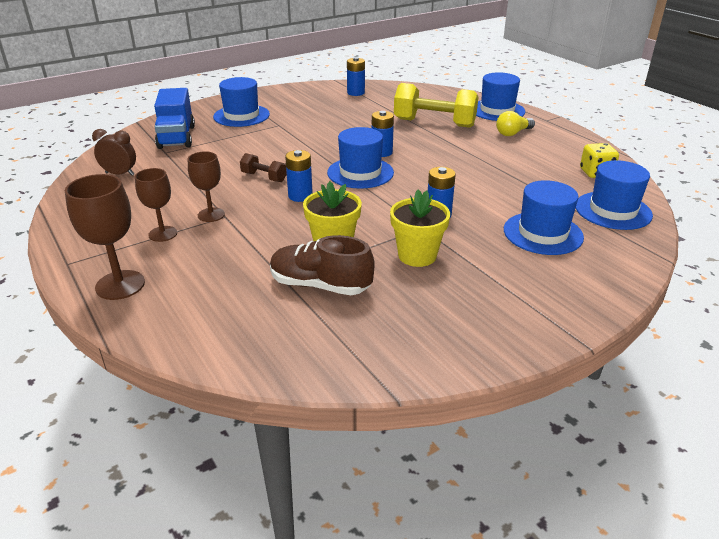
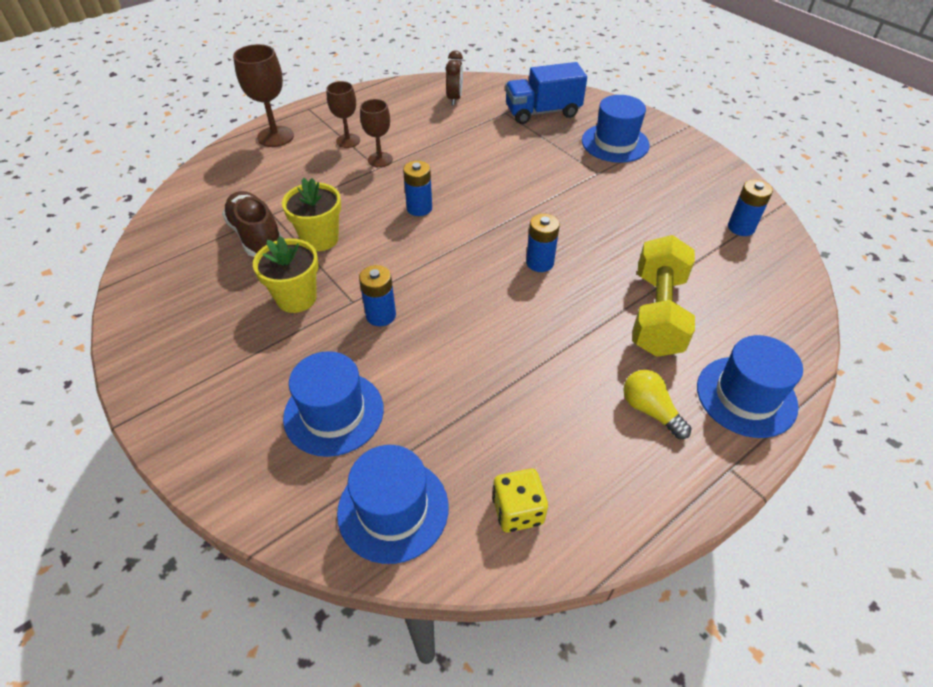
camera: 85 degrees right, 15 degrees up
brown dumbbell [240,153,287,182] -> none
brown shoe [270,235,375,295] -> brown shoe turned 45 degrees counterclockwise [222,191,282,257]
blue hat [327,127,394,189] -> none

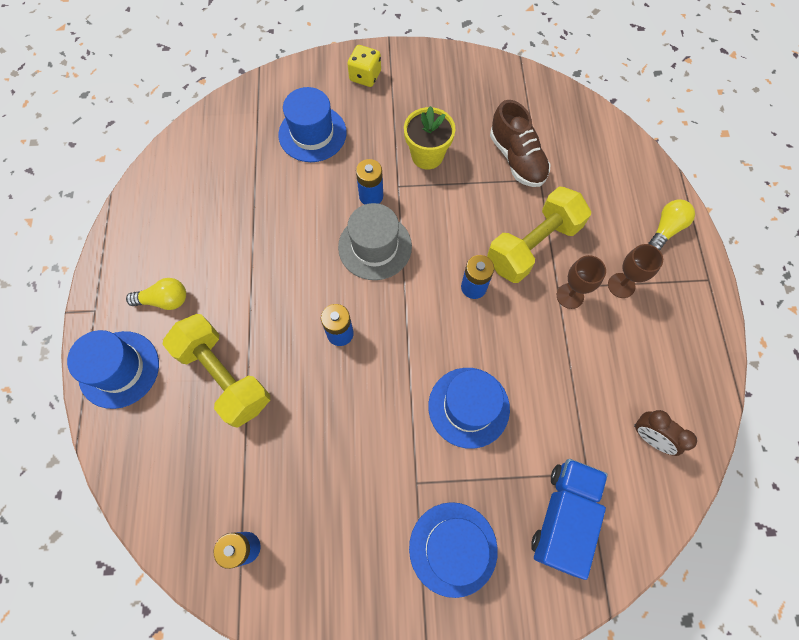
camera: 125 degrees right, 20 degrees up
brown shoe [222,191,282,257] -> brown shoe turned 60 degrees clockwise [490,100,550,187]
brown goblet [233,44,294,147] -> yellow light bulb [648,200,695,250]
yellow flower pot [282,178,341,251] -> none
blue hat [337,445,449,564] -> blue hat moved to [428,368,510,449]
yellow dice [492,469,548,532] -> yellow dice moved to [347,45,381,87]
none -> grey hat [338,203,412,280]
none -> yellow dumbbell [487,186,591,283]

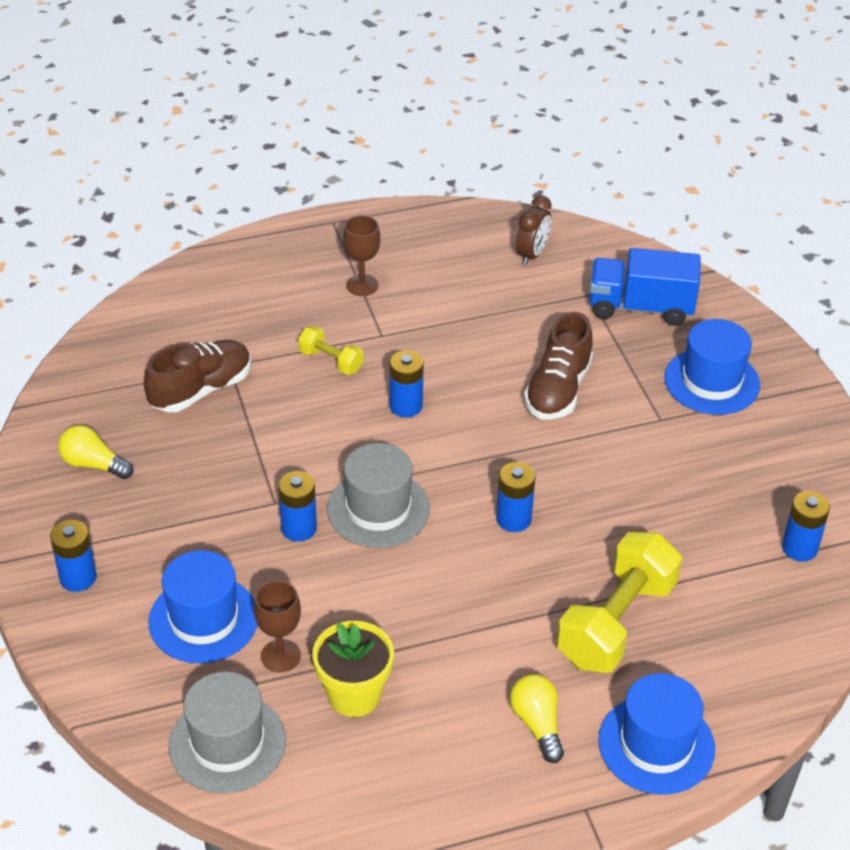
camera: 105 degrees left, 25 degrees down
yellow dice [347,45,381,87] -> blue battery [50,520,97,592]
yellow flower pot [404,106,455,169] -> yellow flower pot moved to [313,621,394,717]
blue hat [428,368,510,449] -> brown shoe [524,312,593,420]
yellow dumbbell [487,186,591,283] -> yellow dumbbell [298,326,363,375], size x0.49
brown goblet [557,255,606,309] -> brown goblet moved to [254,581,301,672]
yellow light bulb [648,200,695,250] -> yellow light bulb moved to [58,425,134,479]
none -> grey hat [169,672,286,794]

